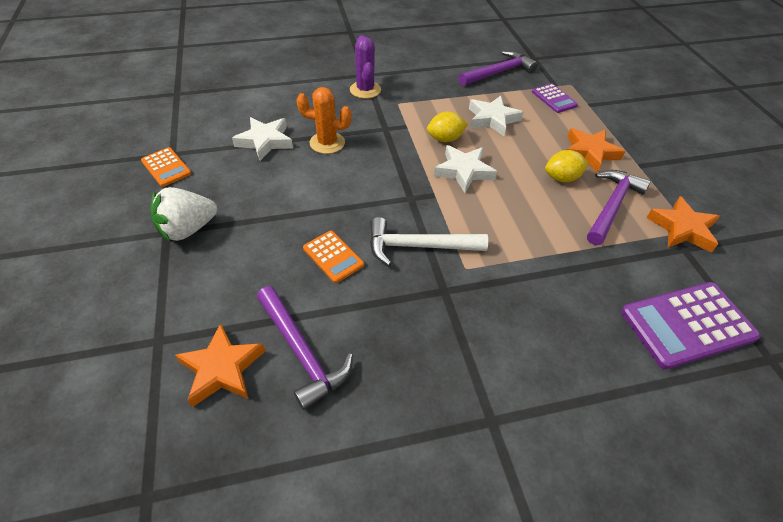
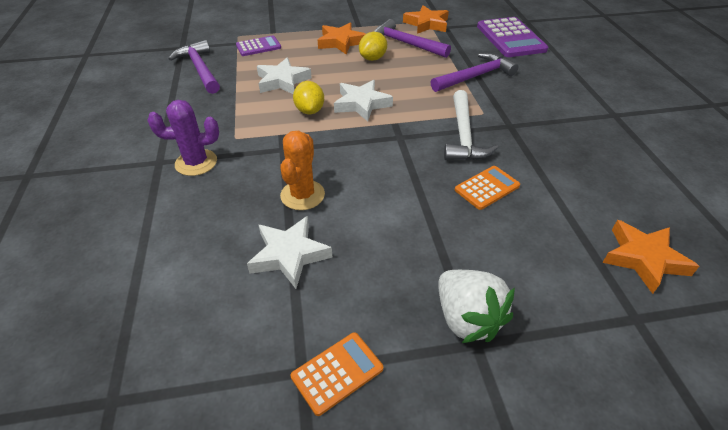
camera: 85 degrees left, 5 degrees down
purple hammer [257,286,353,410] -> purple hammer moved to [431,53,518,92]
yellow lemon [545,150,589,182] -> yellow lemon turned 45 degrees clockwise [359,32,387,61]

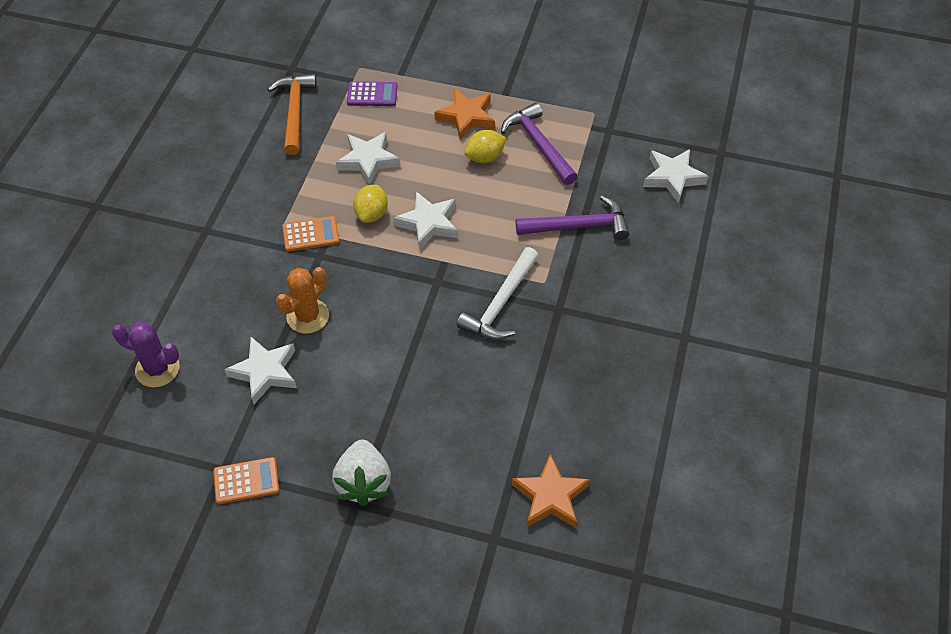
camera: 25 degrees right, 10 degrees up
purple cactus [147,100,219,176] -> purple cactus moved to [112,322,180,387]
purple hammer [169,40,220,94] -> orange hammer [267,74,317,155]
orange star [403,5,449,34] -> none
orange calculator [455,166,520,210] -> orange calculator moved to [282,216,339,252]
purple calculator [477,17,548,57] -> white star [643,149,709,204]

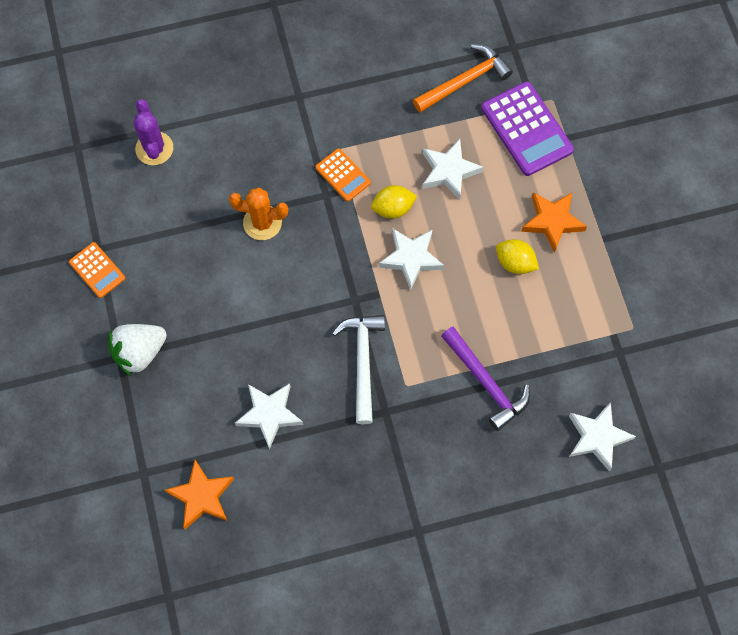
camera: 60 degrees right, 15 degrees up
white star [224,337,297,404] -> white star moved to [235,383,303,449]
purple calculator [347,81,397,106] -> purple calculator [481,81,574,176], size x1.79
white hammer [457,247,539,340] -> white hammer turned 90 degrees clockwise [332,315,385,424]
purple hammer [501,102,578,185] -> none

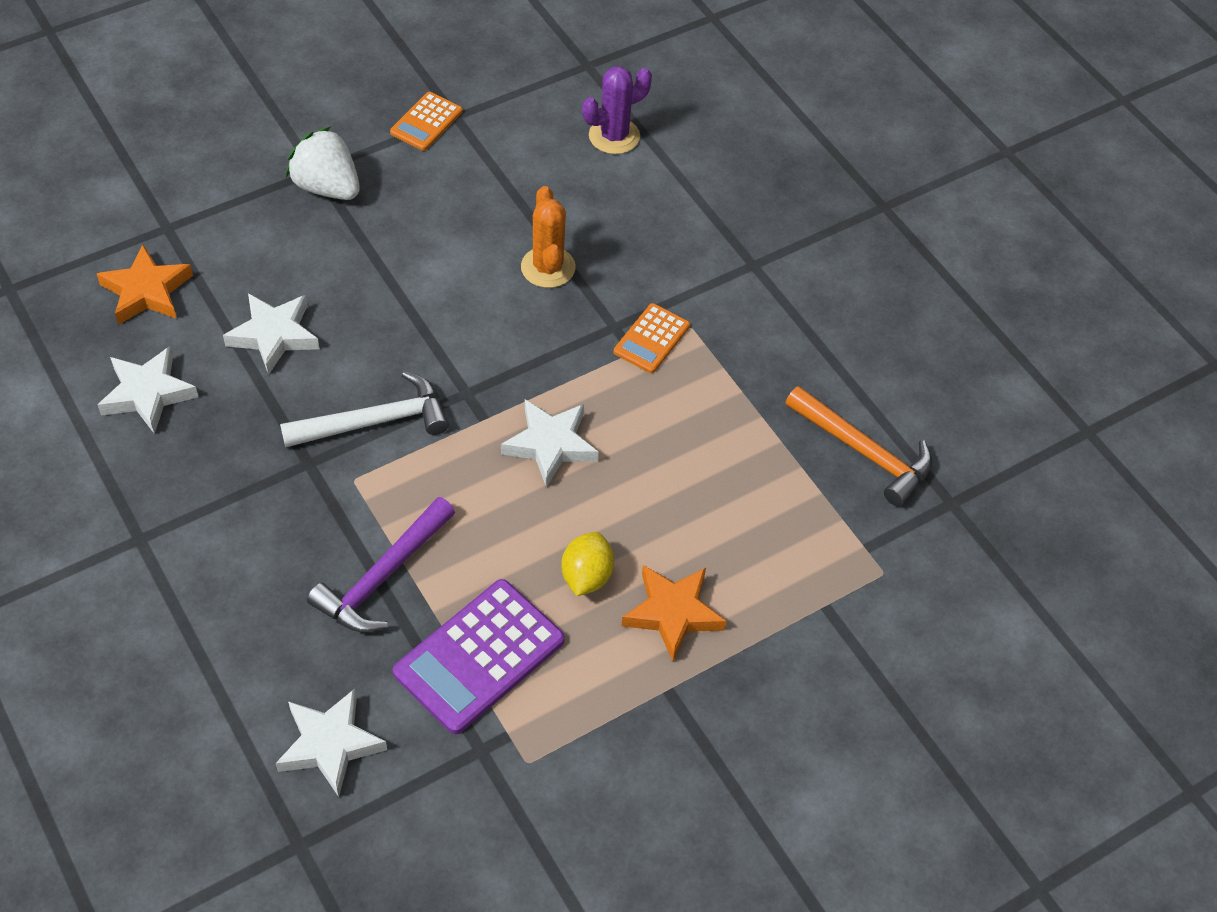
camera: 70 degrees right, 15 degrees down
yellow lemon [371,185,417,219] -> none
white star [423,139,483,200] -> white star moved to [98,346,198,434]
purple calculator [481,81,574,176] -> purple calculator moved to [393,579,565,734]

